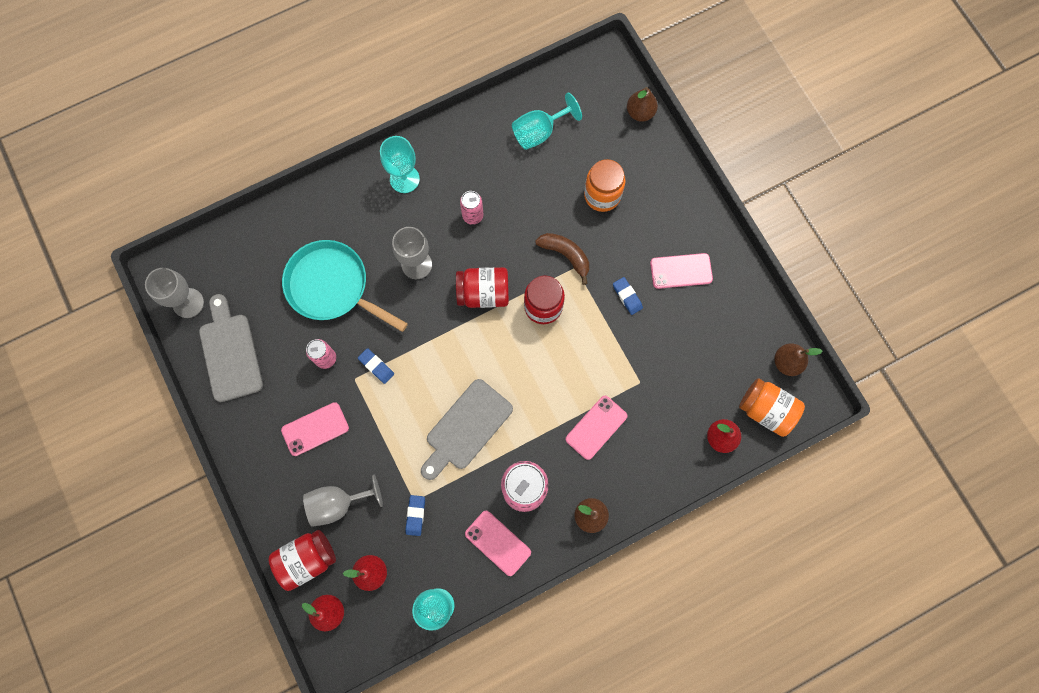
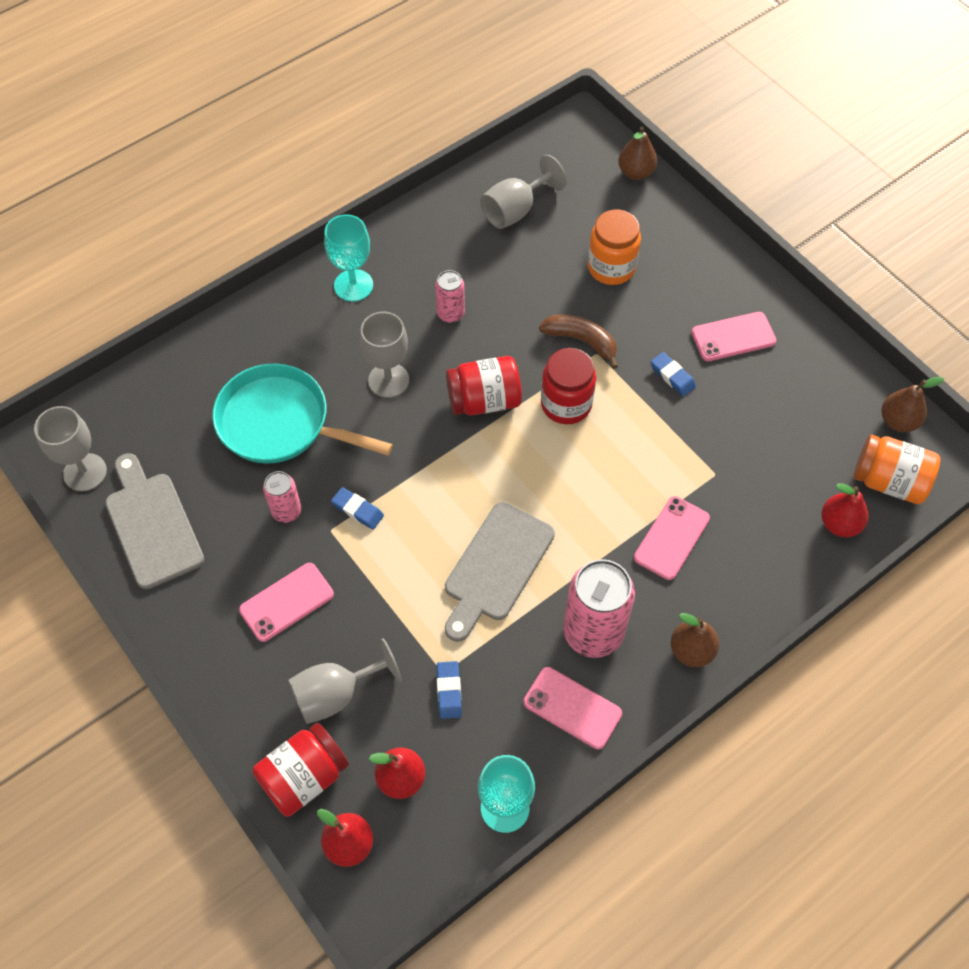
camera: 10 degrees left, 15 degrees down
turquoise goblet [512,93,582,150] -> grey goblet [480,155,567,229]

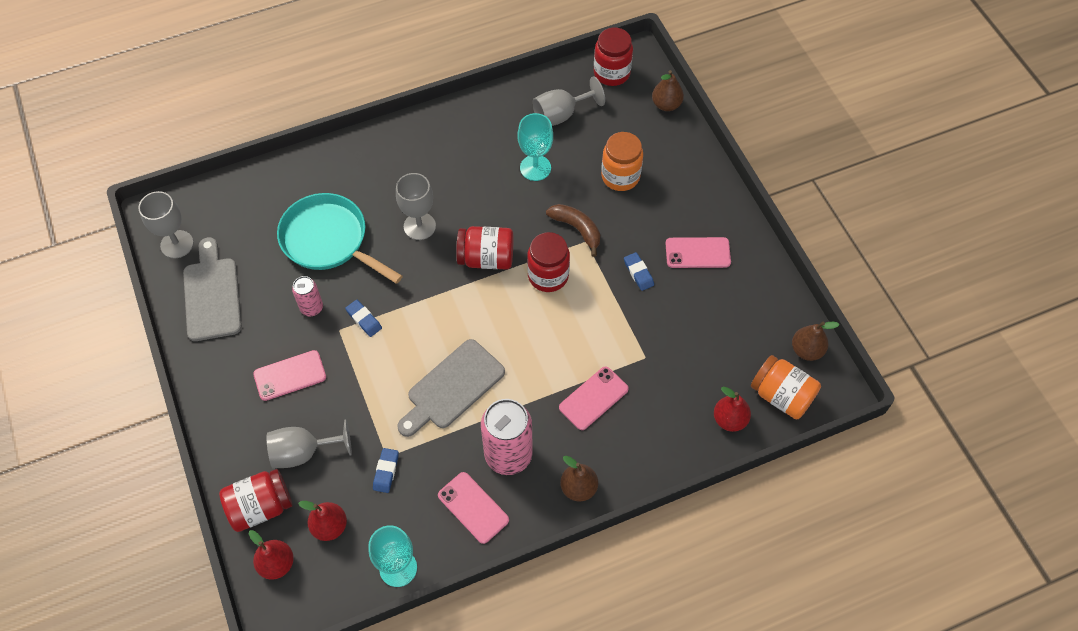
camera: 15 degrees right, 0 degrees up
turquoise goblet [324,214,373,302] -> turquoise goblet moved to [518,113,553,181]
pink can [435,270,465,323] -> none
none -> red jar [594,28,633,86]

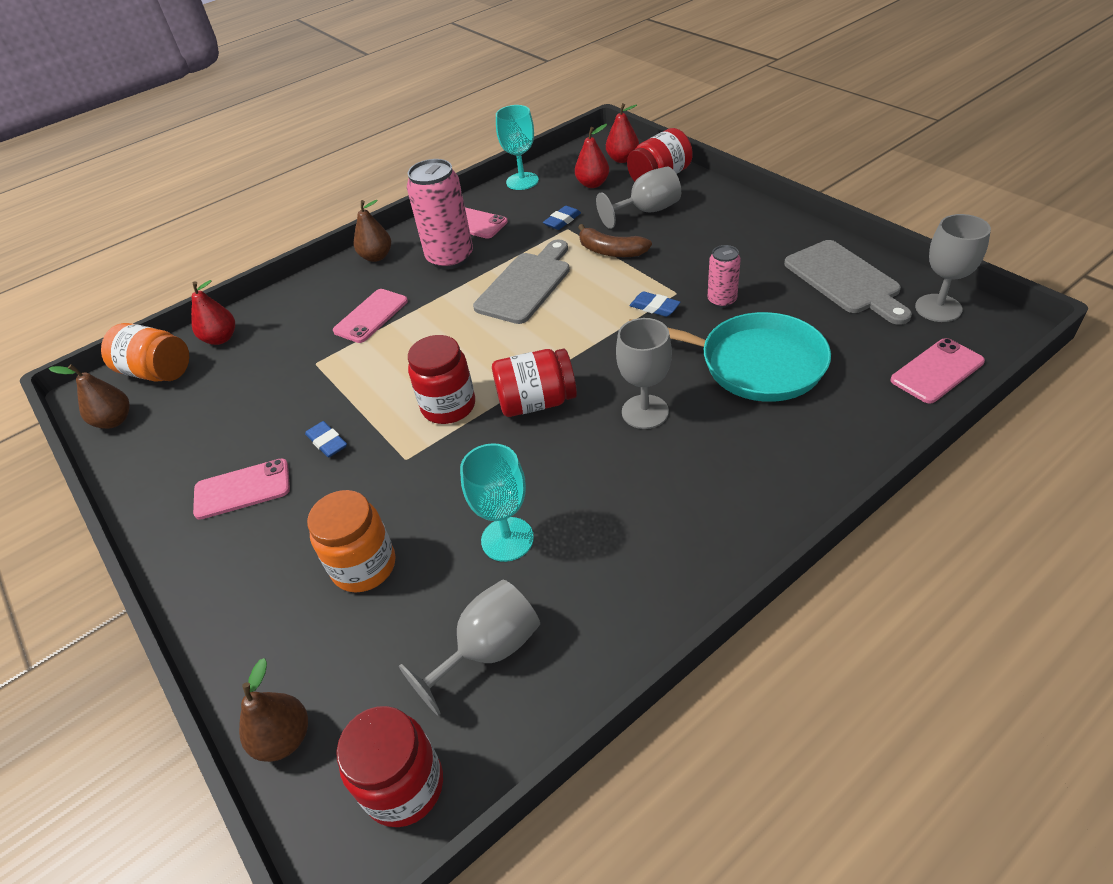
camera: 170 degrees right, 15 degrees down
pink phone [253,350,326,401] -> pink phone moved to [891,338,985,404]
blue eraser [373,448,399,493] -> blue eraser turned 45 degrees clockwise [543,206,581,230]
brown banana [546,204,600,257] -> brown banana moved to [578,224,652,257]

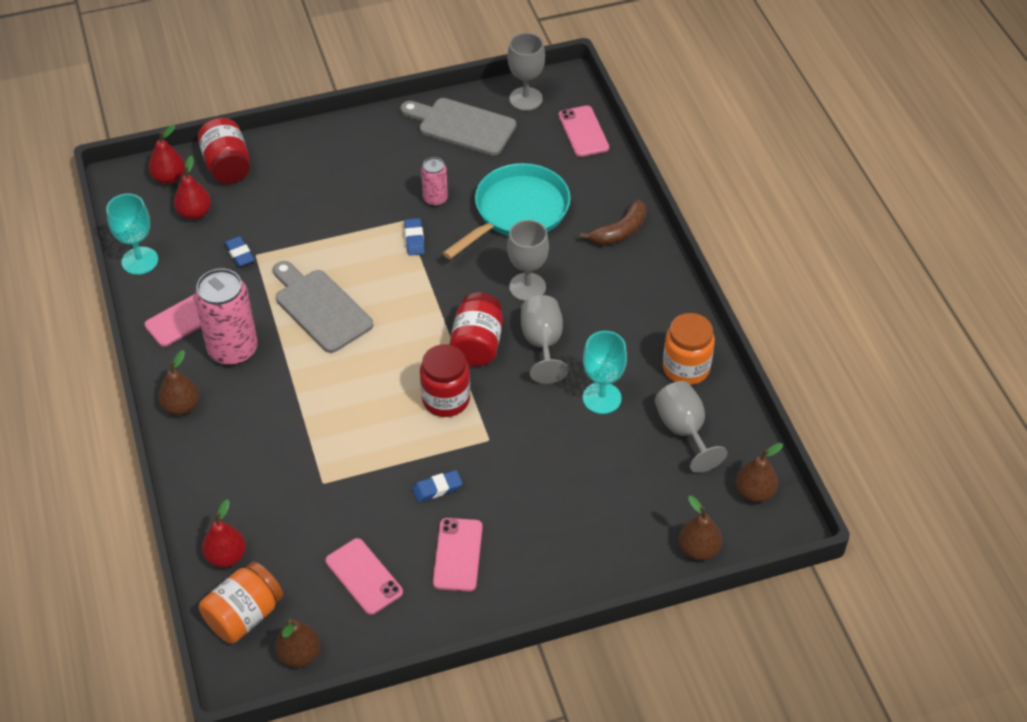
camera: 75 degrees left, 5 degrees up
orange jar [307,490,395,593] -> orange jar moved to [663,313,715,385]
pink phone [333,289,408,343] -> pink phone moved to [326,538,403,615]
red jar [336,706,443,827] -> brown pear [736,443,783,502]
brown banana [578,224,652,257] -> brown banana moved to [580,200,646,245]
grey goblet [596,167,681,229] -> grey goblet moved to [521,295,568,384]
blue eraser [630,291,681,317] -> blue eraser turned 60 degrees counterclockwise [404,218,425,256]
grey cutting board [784,240,912,325] -> grey cutting board turned 150 degrees counterclockwise [400,98,516,156]

